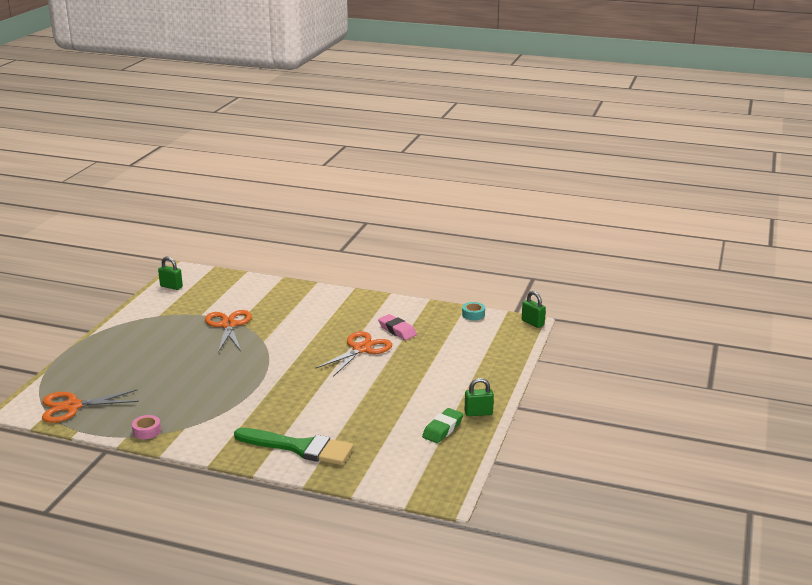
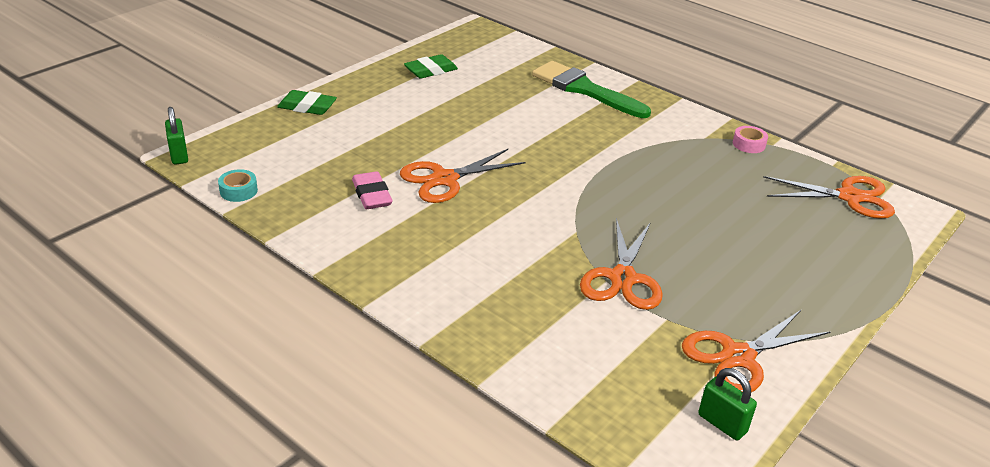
camera: 160 degrees left, 10 degrees up
green padlock [465,378,494,416] -> none
none -> green eraser [277,90,337,115]
none -> orange scissors [682,310,830,392]

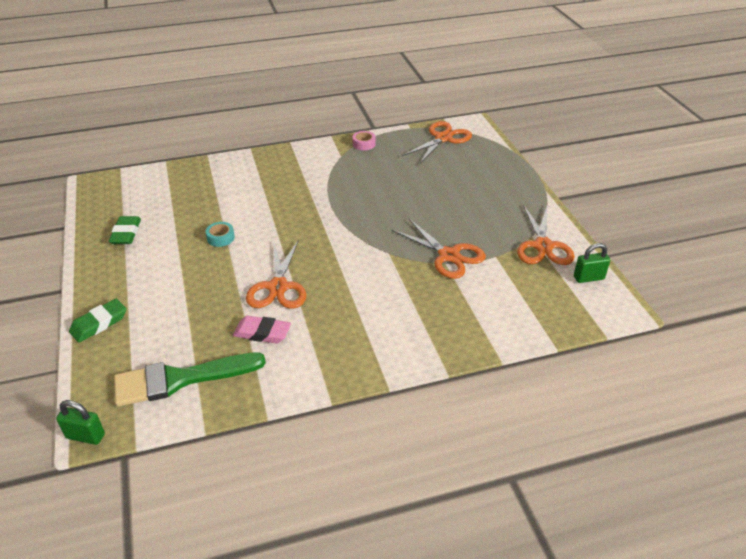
camera: 55 degrees left, 5 degrees up
turquoise tape [218,169,258,202] -> turquoise tape moved to [205,222,235,247]
green brush [532,61,651,118] -> green brush moved to [114,352,266,407]

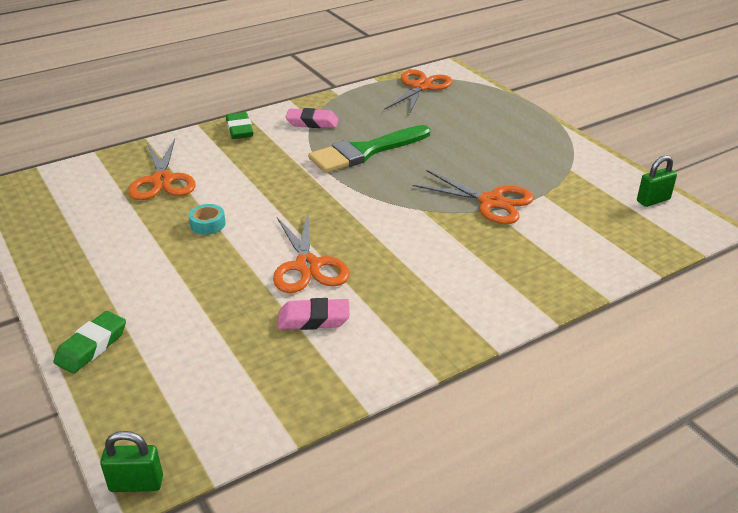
camera: 15 degrees left, 5 degrees down
green eraser [109,216,141,244] -> green eraser moved to [226,112,253,139]
green brush [114,352,266,407] -> green brush moved to [308,125,430,173]
pink tape [353,131,376,150] -> none
orange scissors [517,205,575,265] -> orange scissors moved to [128,139,196,200]
none -> pink eraser [286,108,338,128]

